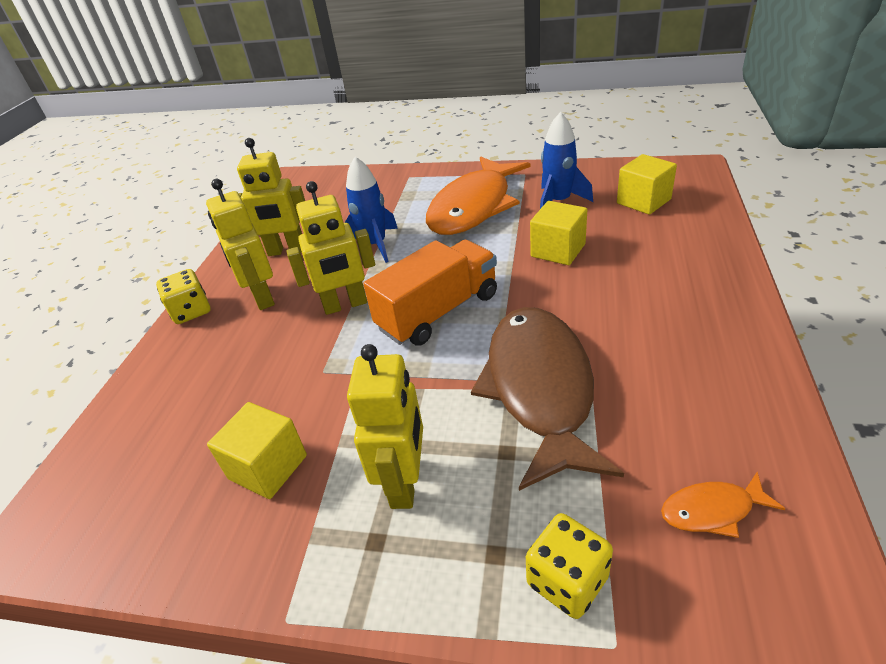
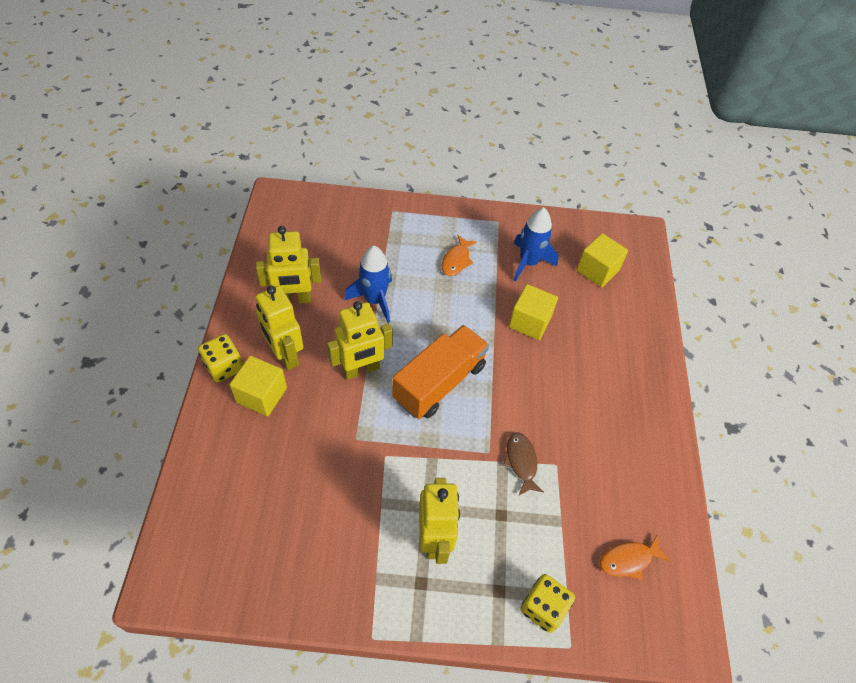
camera: 15 degrees left, 15 degrees up
yellow cube [207,402,307,499] -> yellow cube moved to [230,356,287,416]
orange fish [426,156,530,235] -> orange fish [442,235,477,276], size x0.41
brown fish [471,307,624,491] -> brown fish [503,432,544,496], size x0.41

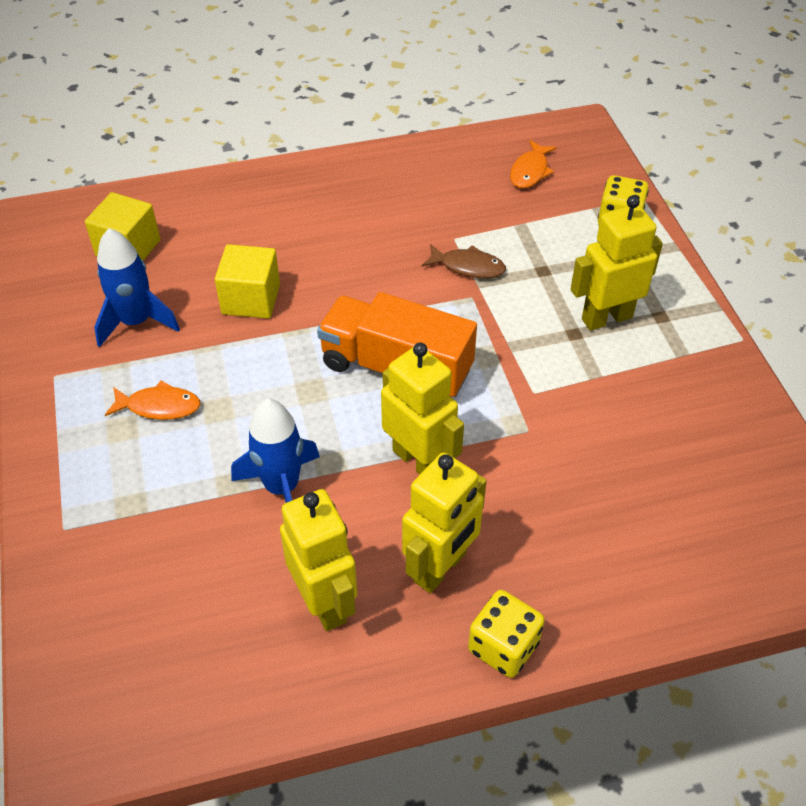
camera: 105 degrees left, 5 degrees down
yellow cube [230,356,287,416] -> none
brown fish [503,432,544,496] -> brown fish turned 135 degrees counterclockwise [422,244,506,278]
orange fish [600,535,670,580] -> orange fish turned 60 degrees clockwise [510,140,557,188]

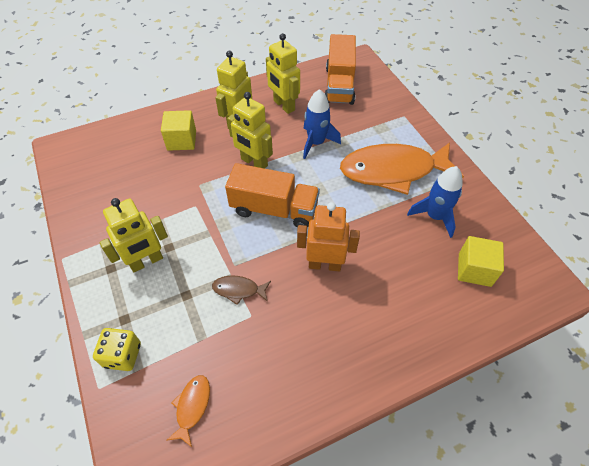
camera: 170 degrees right, 5 degrees up
orange fish [105,381,201,420] -> orange fish [340,142,464,195], size x2.44
yellow cube [215,244,280,319] -> yellow cube moved to [161,110,196,151]
yellow dice [468,590,545,678] -> none
none -> orange robot [297,202,360,272]
none -> orange truck [324,34,356,105]

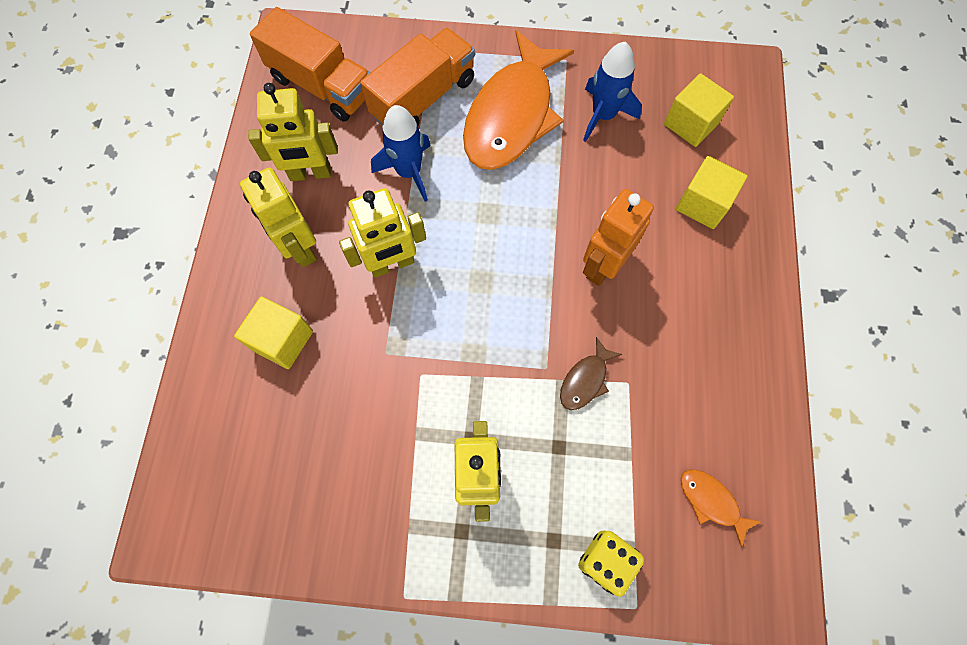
camera: 60 degrees left, 15 degrees up
orange truck [225,163,320,228] -> orange truck moved to [360,28,475,126]
none -> yellow cube [676,156,747,229]

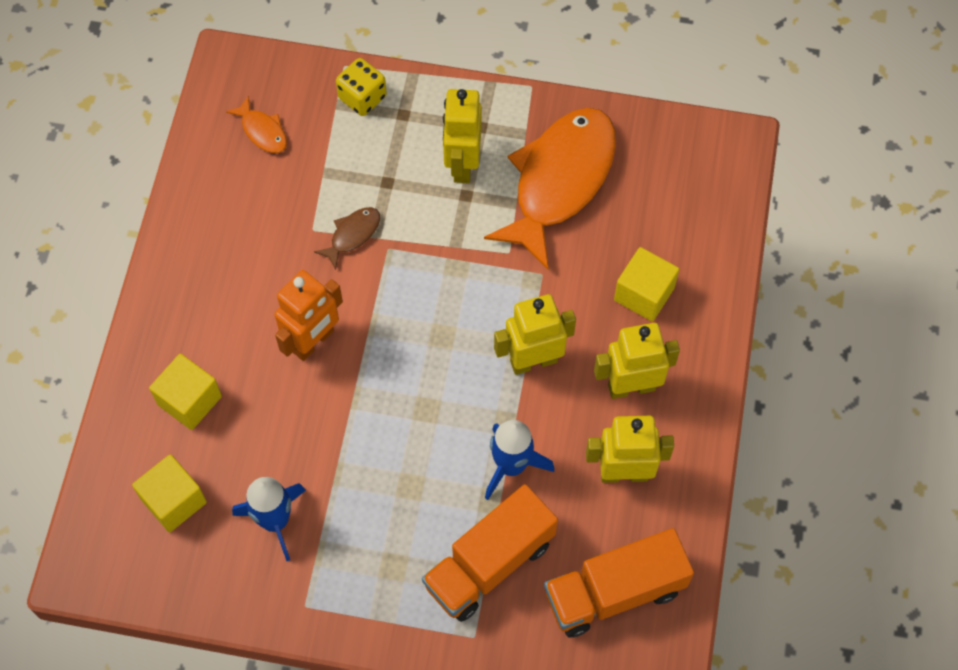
camera: 175 degrees left, 5 degrees down
yellow robot [240,168,317,267] -> yellow robot turned 75 degrees counterclockwise [594,323,680,399]
orange truck [250,7,370,122] -> orange truck turned 60 degrees counterclockwise [544,528,694,637]
orange fish [463,30,574,170] -> orange fish moved to [484,108,616,269]

